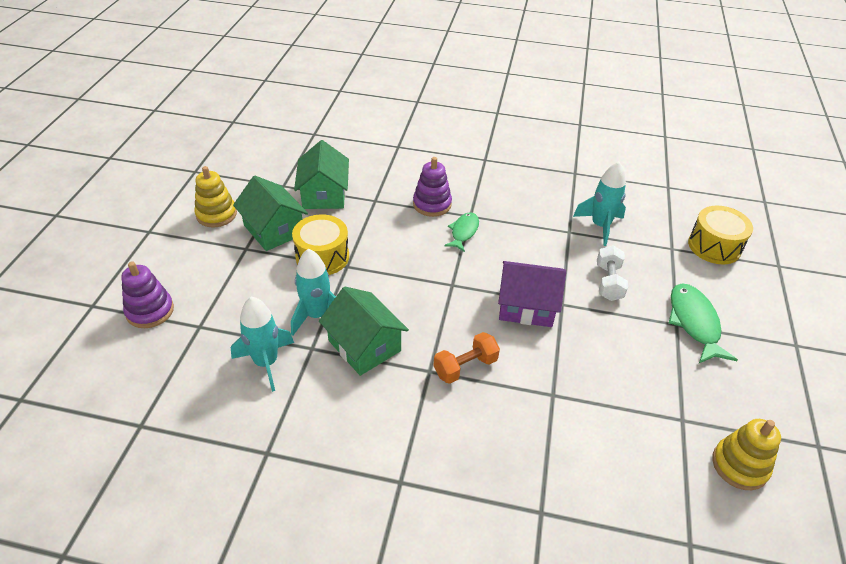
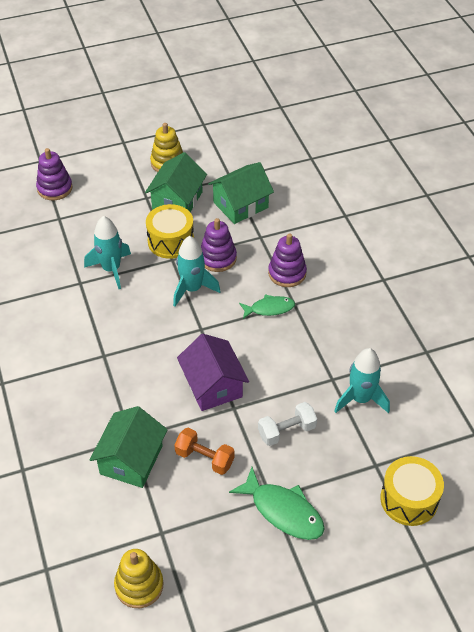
camera: 60 degrees right, 5 degrees up
turquoise rocket [231,297,294,392] -> turquoise rocket moved to [173,236,221,307]
green house [319,287,409,376] -> green house moved to [90,406,168,488]
orange dumbbell [434,332,500,384] -> orange dumbbell moved to [174,428,235,475]
green fish [669,283,738,363] -> green fish turned 75 degrees clockwise [229,467,325,540]
none -> purple stacking toy [201,218,237,272]

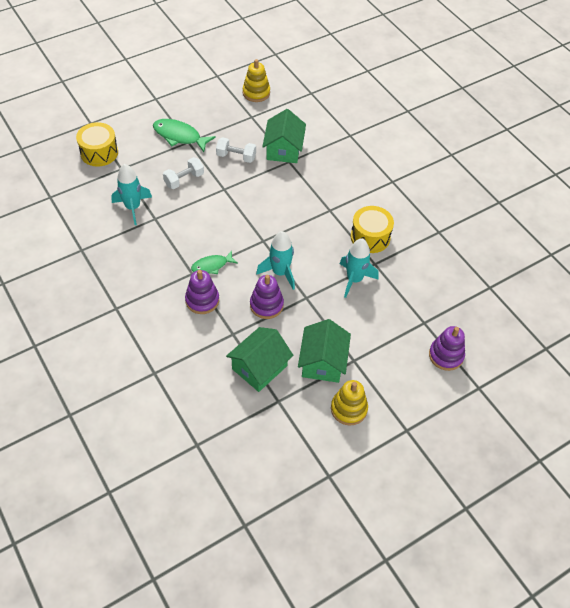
camera: 165 degrees right, 5 degrees up
yellow drum [146,204,194,259] -> yellow drum moved to [351,206,394,253]
orange dumbbell [174,428,235,475] -> white dumbbell [216,137,256,163]
purple house [177,334,249,411] -> none

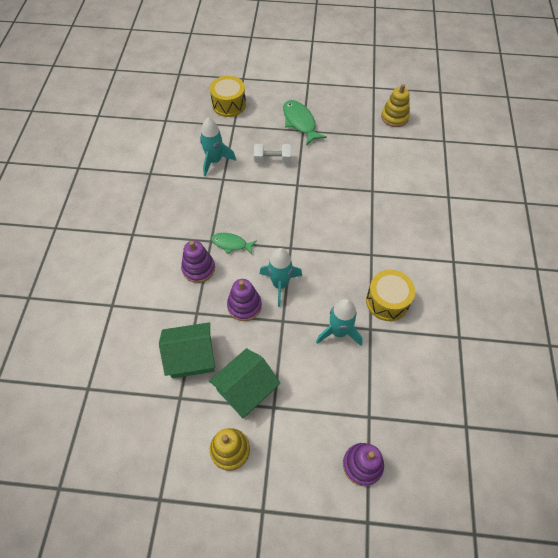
camera: 40 degrees right, 5 degrees up
white dumbbell [216,137,256,163] -> none
green house [262,109,306,163] -> none

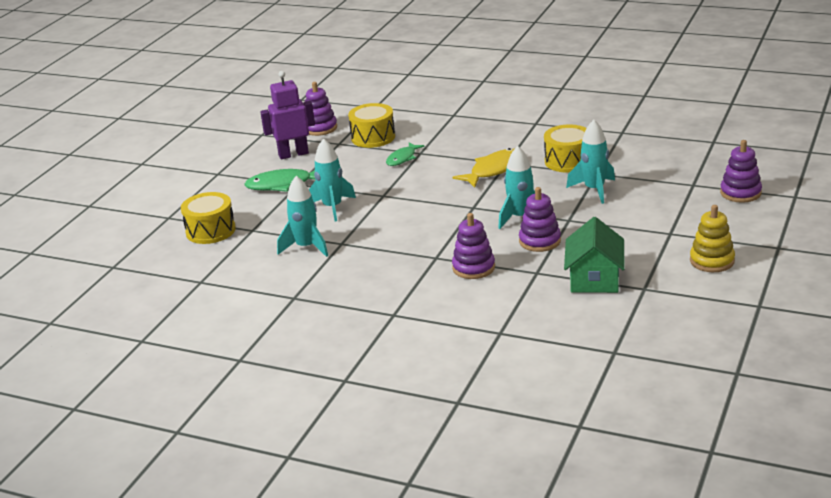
camera: 70 degrees left, 30 degrees down
green house [209,348,280,418] -> none
green fish [211,233,257,254] -> green fish moved to [386,142,425,166]
white dumbbell [254,144,291,163] -> turquoise rocket [309,138,356,222]
yellow stacking toy [381,84,410,127] -> purple stacking toy [305,82,337,136]
none -> purple robot [260,71,315,159]
none -> yellow drum [348,103,395,148]
none -> yellow fish [452,148,514,188]

